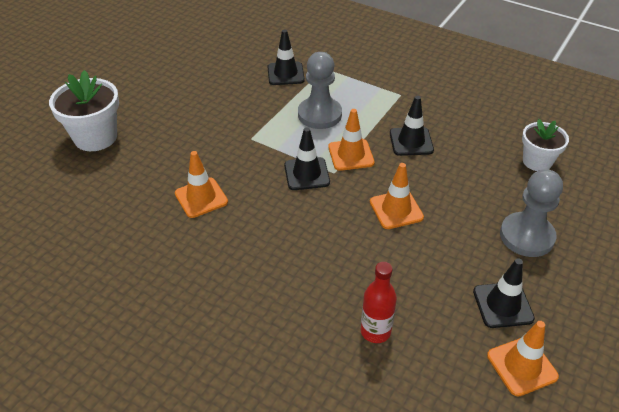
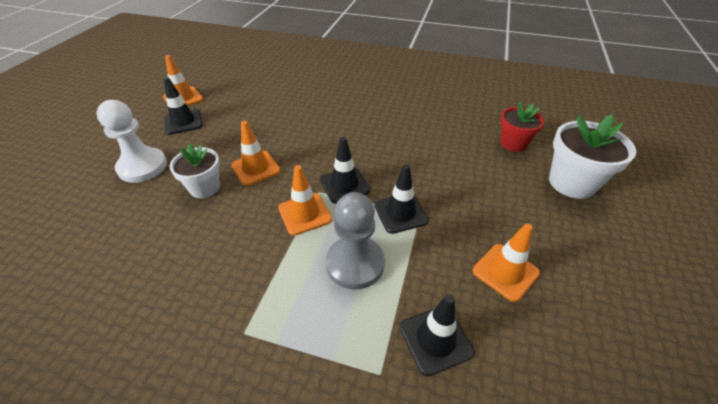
camera: 165 degrees right, 0 degrees up
orange traffic cone [175,151,228,218] -> orange traffic cone moved to [472,224,540,302]
red bottle [360,262,397,343] -> none
black traffic cone [390,96,434,156] -> black traffic cone moved to [374,164,429,234]
grey pawn [500,169,563,257] -> white pawn [96,100,167,183]
white flower pot [522,119,569,171] -> white flower pot moved to [169,143,220,198]
none -> red flower pot [500,101,544,152]

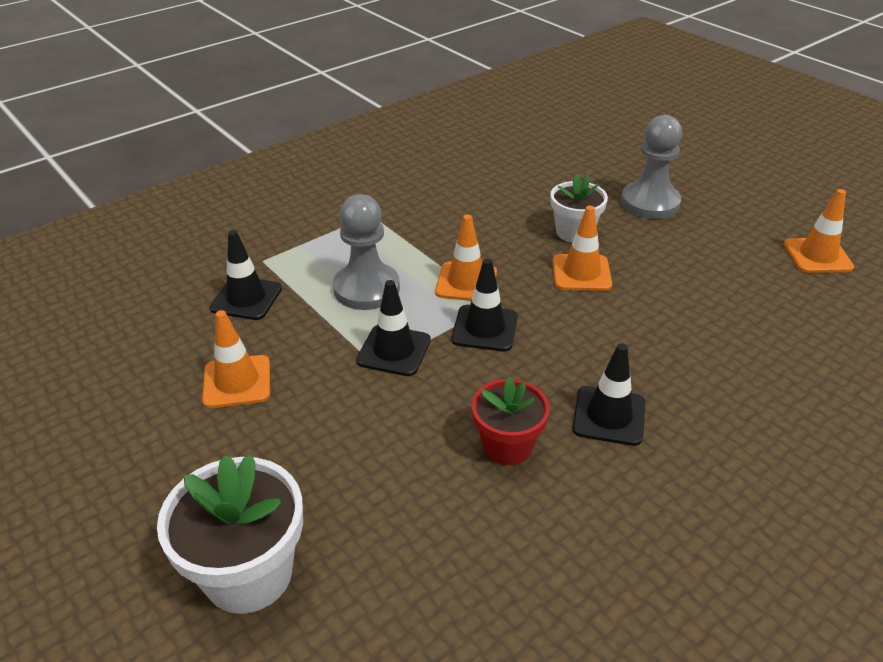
camera: 125 degrees right, 5 degrees down
white pawn [96,100,167,183] -> grey pawn [621,115,682,219]
black traffic cone [163,77,203,135] -> black traffic cone moved to [572,343,645,446]
red flower pot [500,101,544,152] -> red flower pot moved to [472,377,550,465]

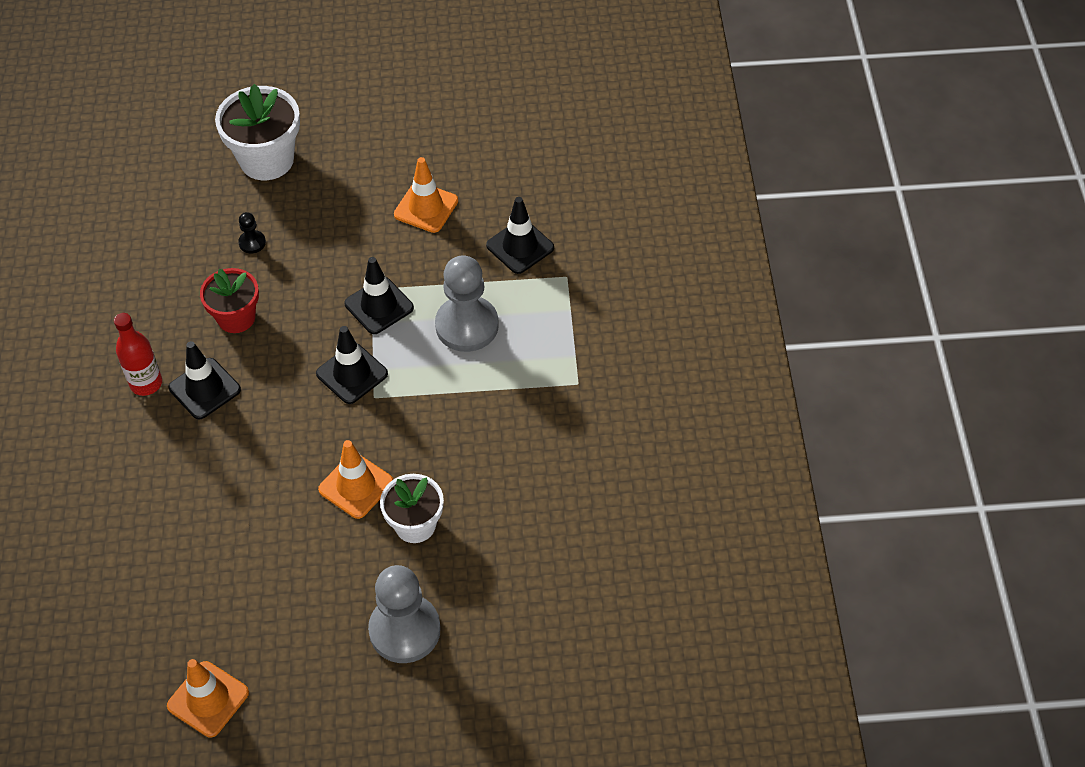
camera: 125 degrees right, 15 degrees up
orange traffic cone [435,215,497,301] -> none
none -> red bottle [114,313,162,396]
none -> black pawn [238,212,266,253]

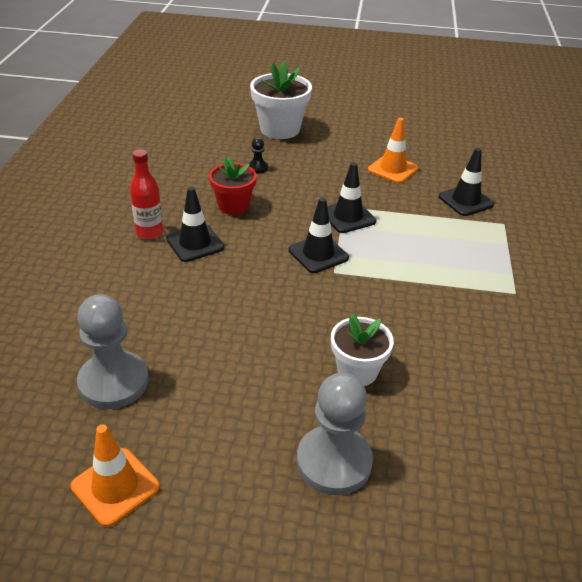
camera: 10 degrees right, 15 degrees down
orange traffic cone [318,440,393,519] -> none
grey pawn [435,255,499,352] -> grey pawn moved to [77,294,149,409]

